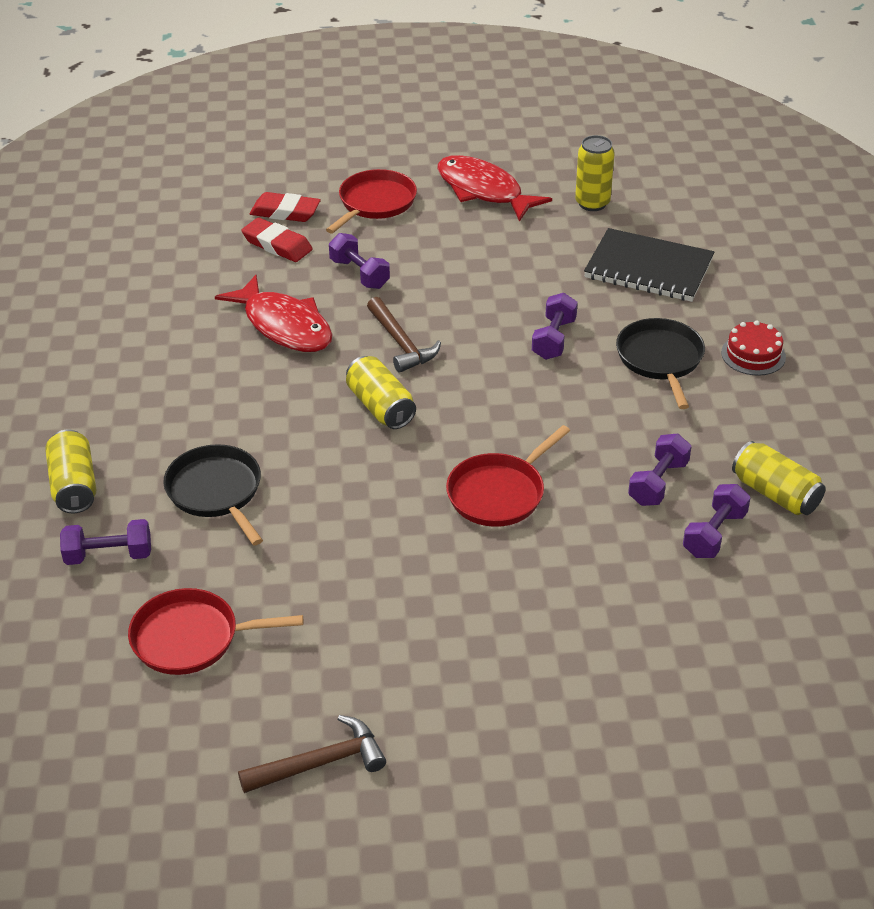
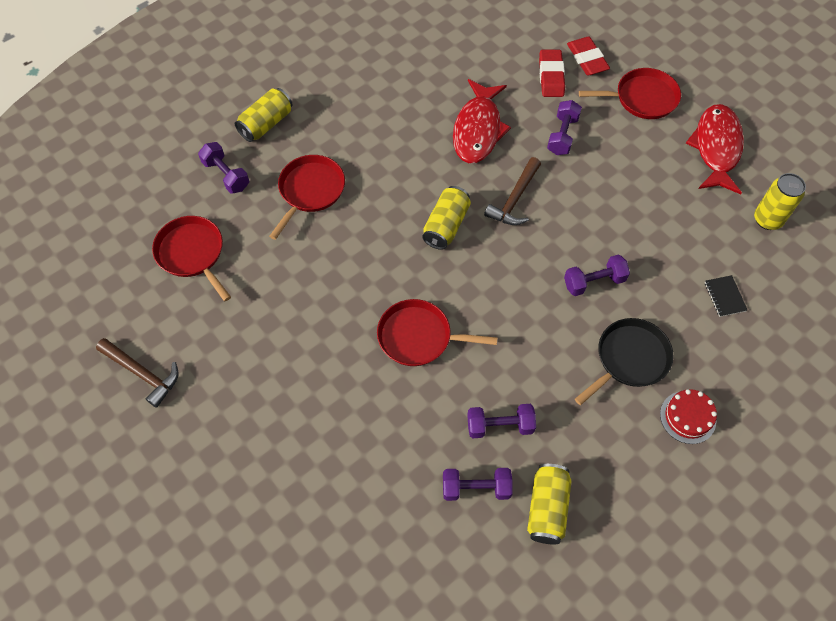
camera: 55 degrees right, 20 degrees up
black pan [163,444,263,545] -> red pan [269,155,345,240]
black notebook [584,228,714,302] -> black notebook [705,275,747,317], size x0.42

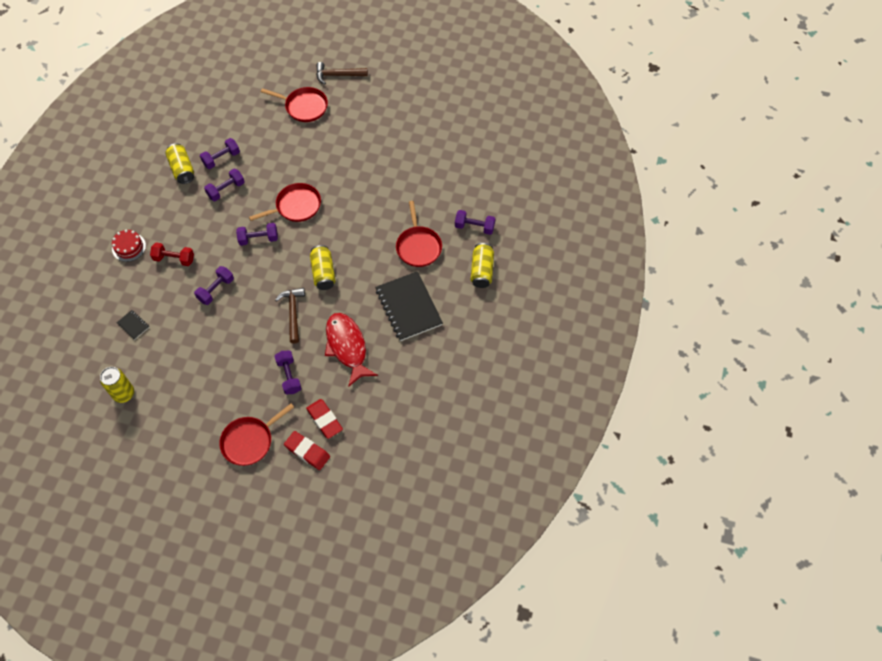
camera: 145 degrees right, 0 degrees up
brown hammer [96,338,178,408] -> brown hammer moved to [316,62,368,85]
red pan [152,216,231,301] -> red pan moved to [261,87,328,122]
black pan [575,318,674,405] -> red dumbbell [150,242,194,266]
red fish [686,104,744,194] -> none
none -> purple dumbbell [236,223,278,246]
none -> black notebook [375,271,443,341]

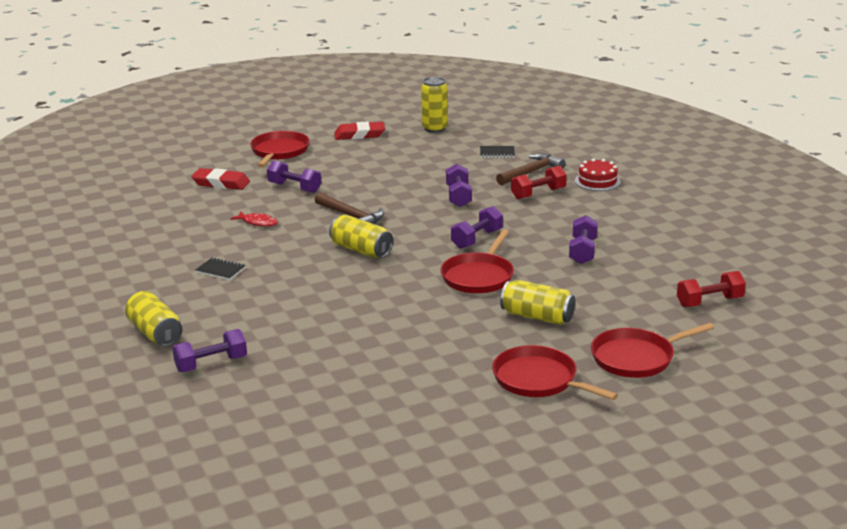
camera: 140 degrees right, 35 degrees down
yellow can [165,143,194,184] -> yellow can moved to [500,280,575,325]
purple dumbbell [200,138,240,169] -> none
red eraser [284,431,330,470] -> red eraser moved to [334,122,385,140]
brown hammer [316,62,368,85] -> brown hammer moved to [496,153,565,186]
red fish [325,313,378,387] -> red fish [230,211,278,227], size x0.45
black notebook [375,271,443,341] -> black notebook [196,257,246,280], size x0.42
red pan [396,201,442,267] -> red pan moved to [492,345,618,400]
none -> red dumbbell [677,271,746,307]

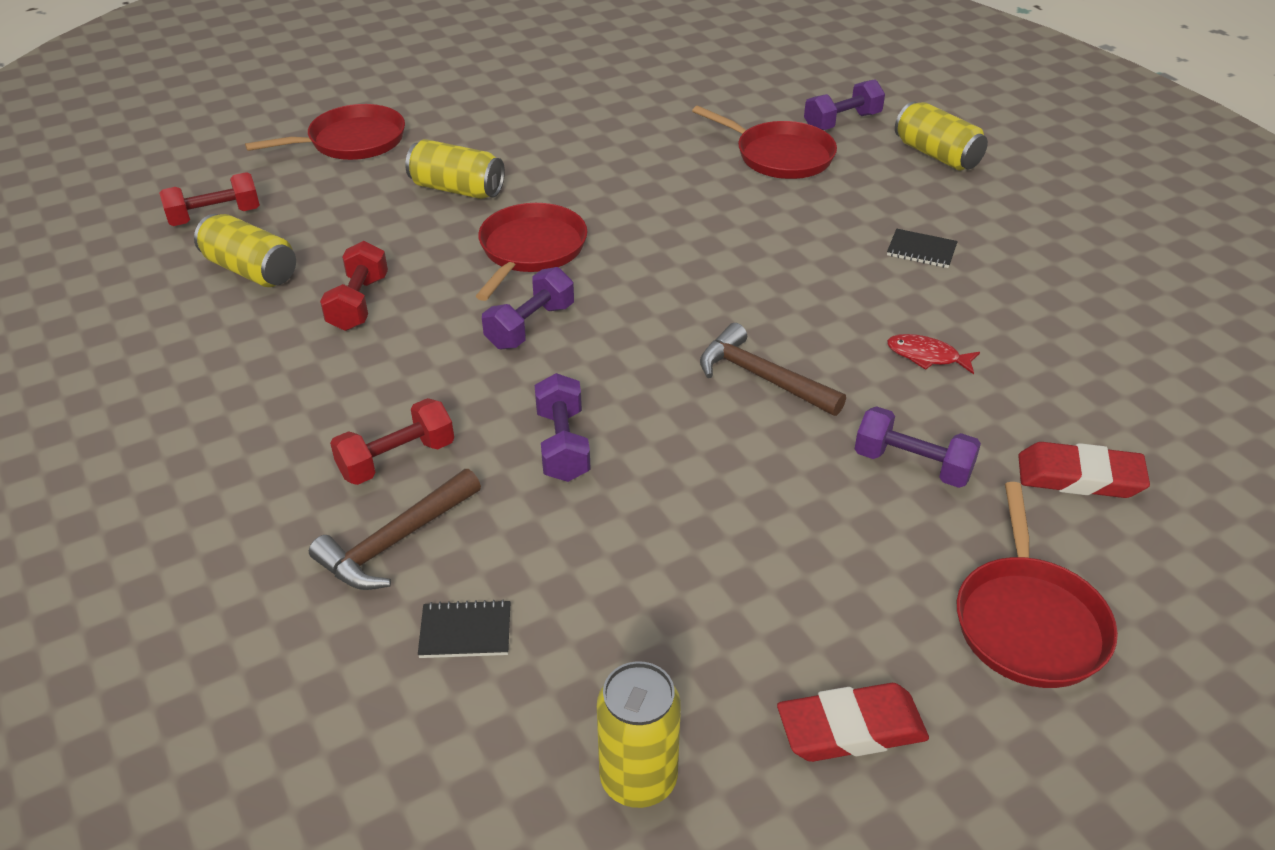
camera: 175 degrees right, 15 degrees up
yellow can [329,215,393,258] -> yellow can moved to [194,214,296,287]
red pan [492,345,618,400] -> red pan moved to [692,106,837,179]
purple dumbbell [569,215,598,264] -> red dumbbell [320,241,388,331]
red cake [575,158,621,191] -> none

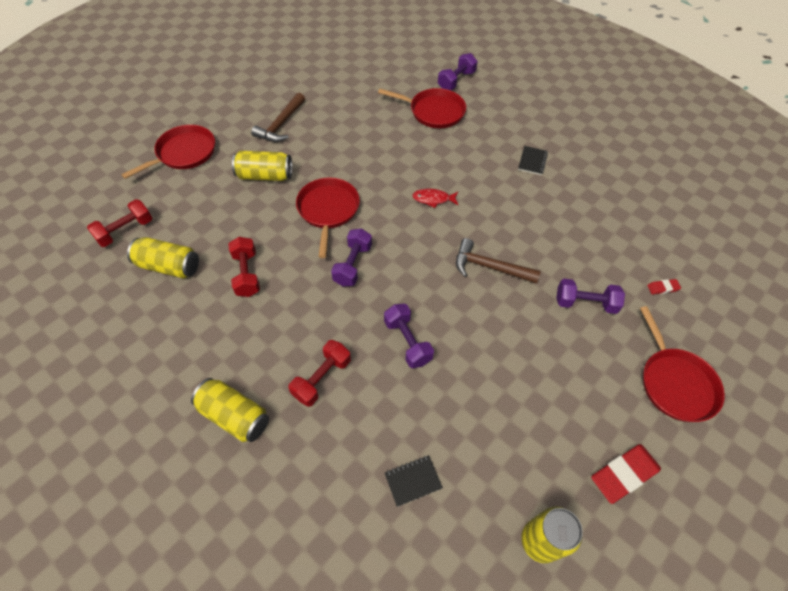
camera: 20 degrees left, 15 degrees up
brown hammer [309,469,481,590] -> brown hammer moved to [251,93,305,142]
black notebook [887,229,958,268] -> black notebook turned 75 degrees counterclockwise [518,146,548,175]
red fish [887,334,980,375] -> red fish moved to [412,189,458,208]
yellow can [895,101,988,171] -> yellow can moved to [191,378,269,442]
red eraser [1018,442,1150,498] -> red eraser [647,279,681,295], size x0.49

